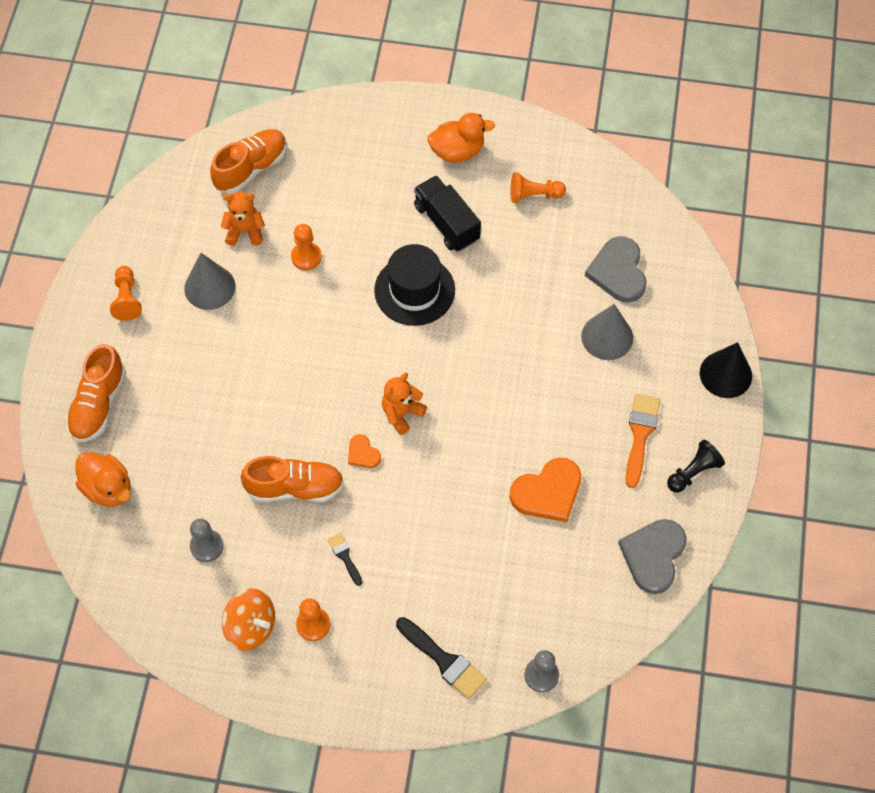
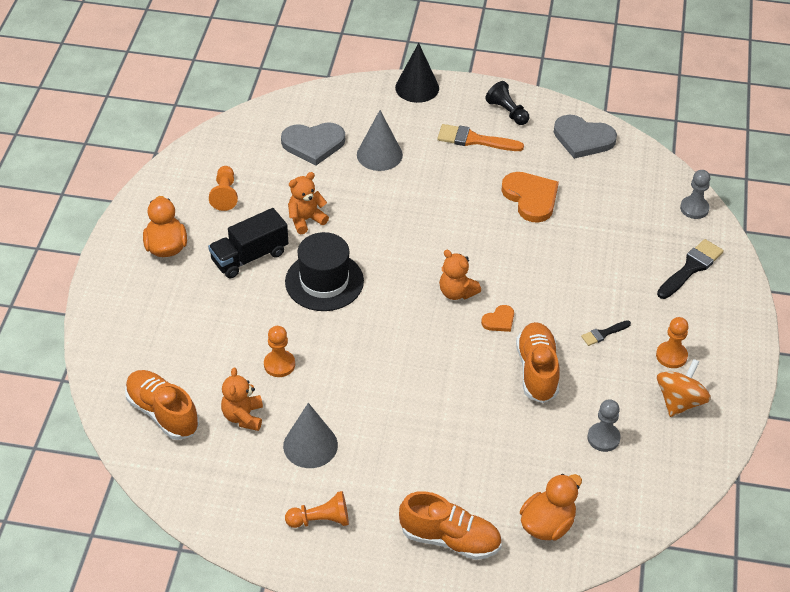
camera: 90 degrees left, 15 degrees down
none -> orange teddy bear [288,172,329,234]

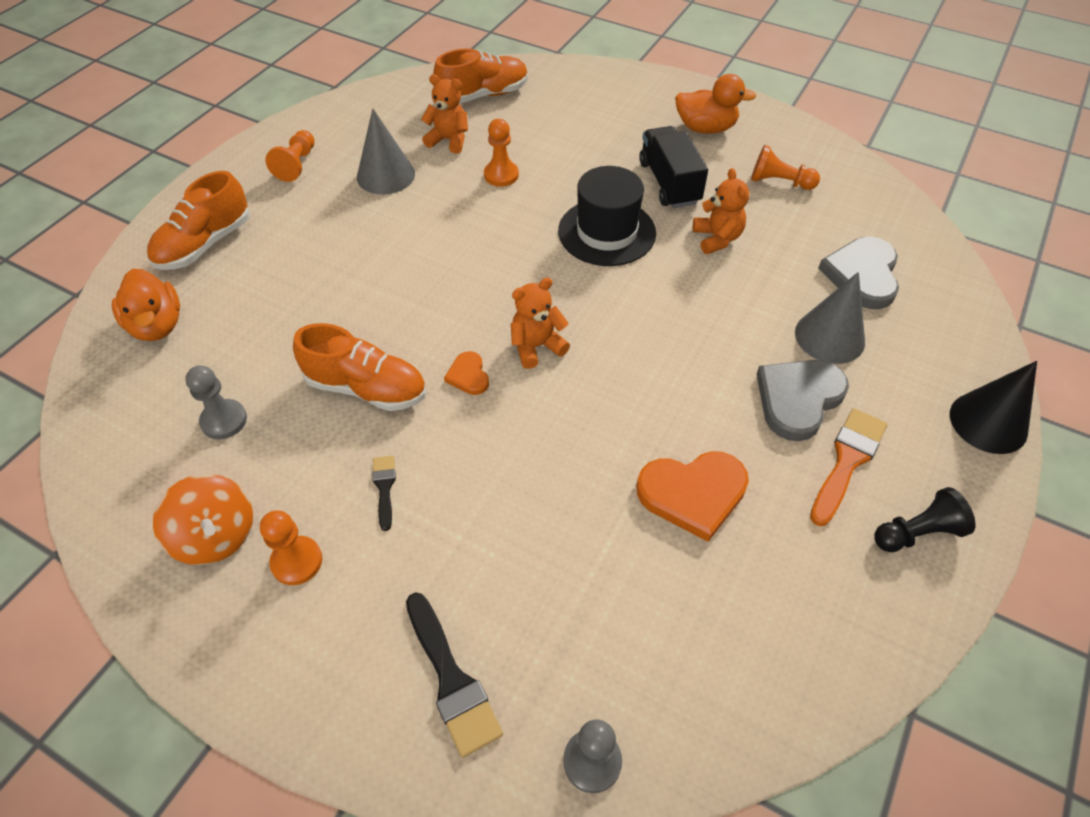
camera: 110 degrees right, 5 degrees up
grey heart [554,115,617,159] -> grey heart moved to [757,360,849,441]

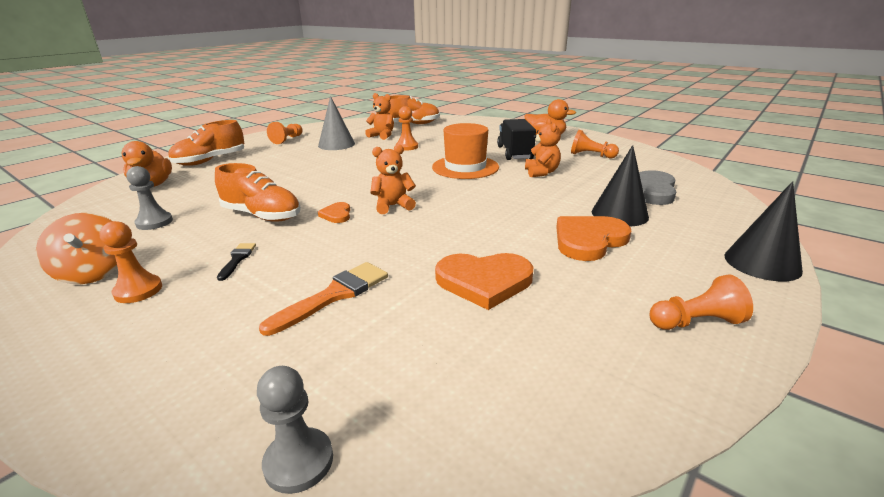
camera: 10 degrees right, 25 degrees down
black brush [406,592,503,758] -> none
black hat [558,166,656,266] -> orange hat [432,123,499,179]
grey heart [757,360,849,441] -> orange heart [556,216,631,261]
grey cone [795,272,865,364] -> black cone [592,145,649,226]
orange brush [810,408,887,526] -> orange brush moved to [259,262,388,336]
black pawn [874,487,975,552] -> orange pawn [650,274,753,330]

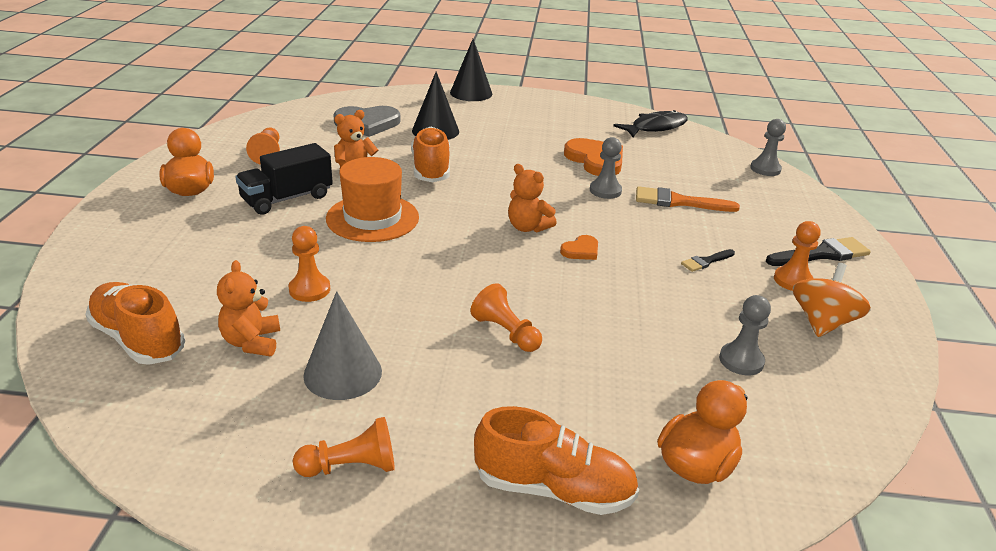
camera: 125 degrees left, 5 degrees up
orange shoe [215,163,301,222] -> orange shoe moved to [411,127,450,182]
orange heart [556,216,631,261] -> none
orange pawn [650,274,753,330] -> orange pawn moved to [471,283,542,352]
none -> grey pawn [590,137,622,199]
none -> black fish [613,110,688,137]
none -> black brush [766,237,871,266]

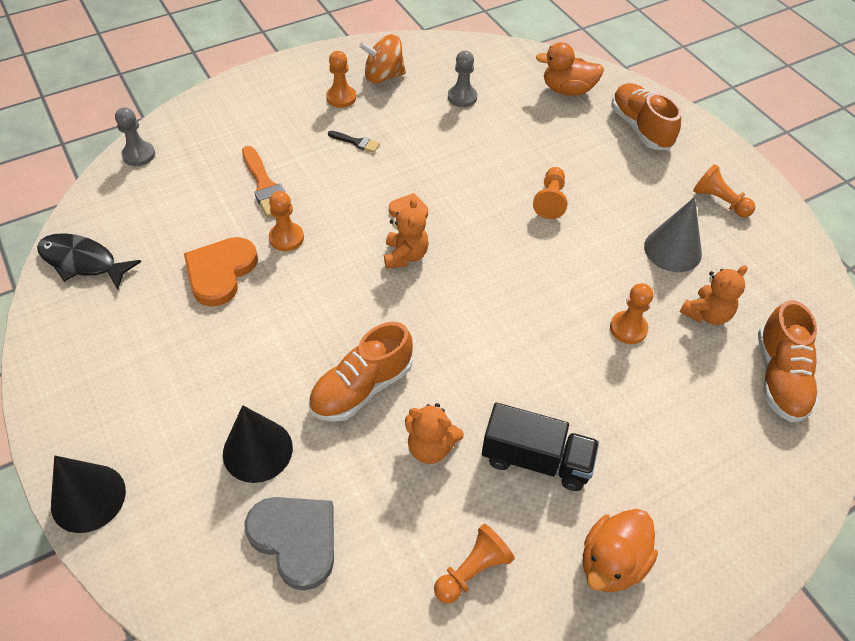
camera: 125 degrees left, 20 degrees up
orange hat [326,157,419,242] -> none
grey pawn [590,137,622,199] -> orange pawn [269,191,304,251]
black brush [766,237,871,266] -> none

